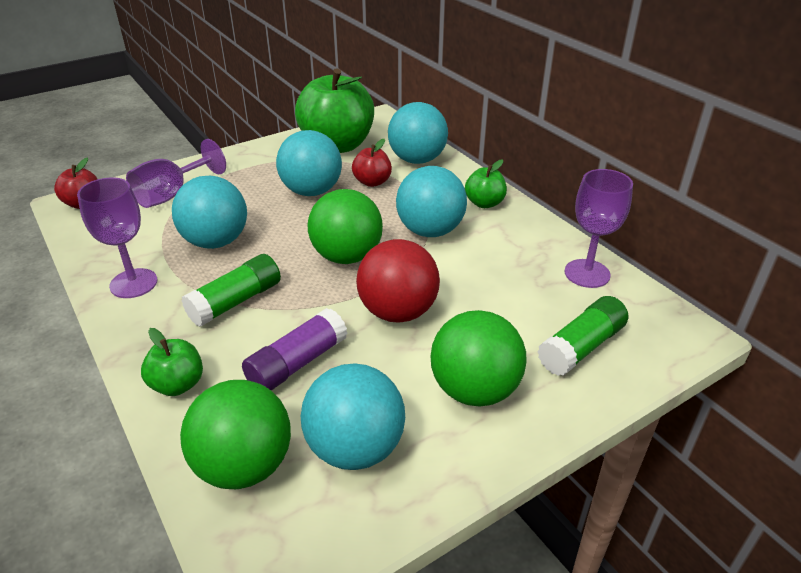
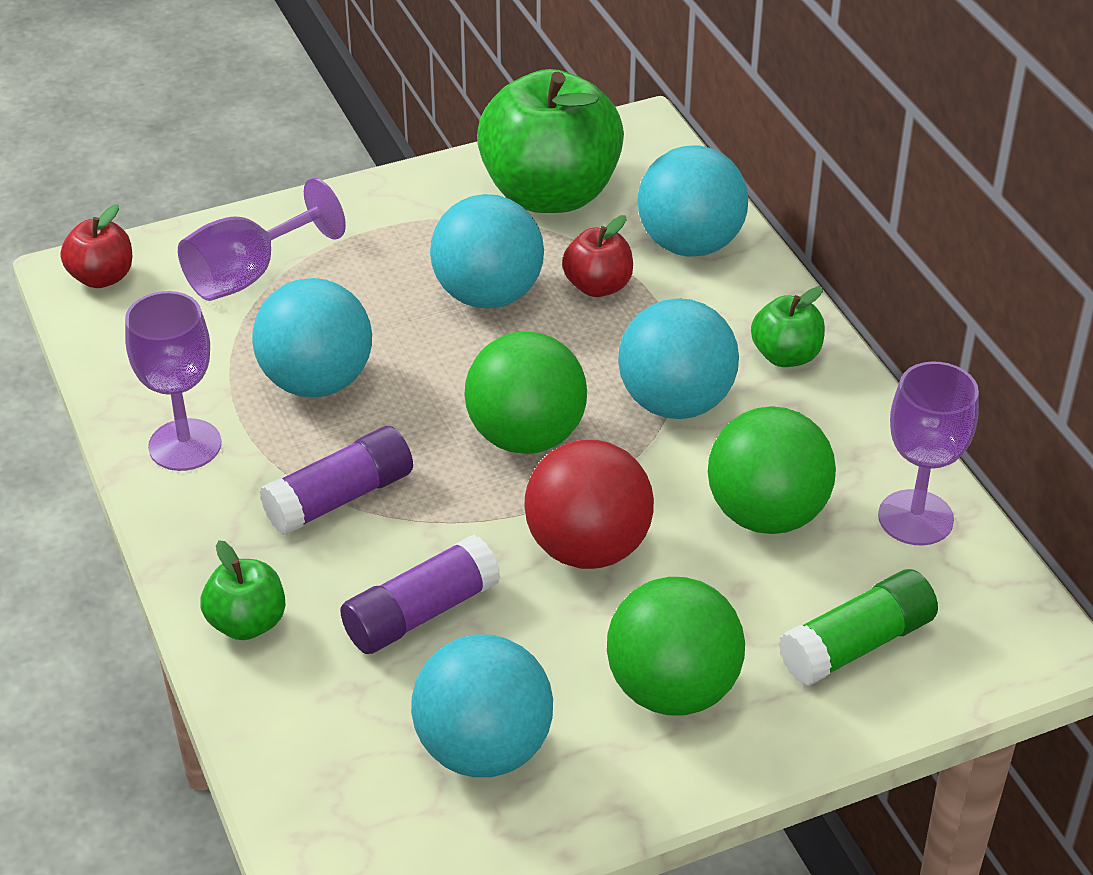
camera: 10 degrees right, 5 degrees up
green ball [180,380,291,489] -> green ball moved to [708,406,836,534]
green glue stick [181,254,281,327] -> purple glue stick [260,426,413,535]

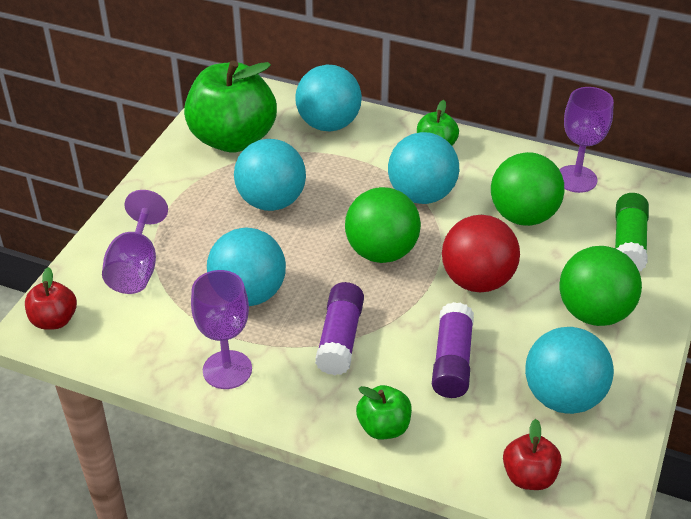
camera: 45 degrees left, 0 degrees up
red apple [562,215,633,297] -> red apple moved to [503,419,562,490]

